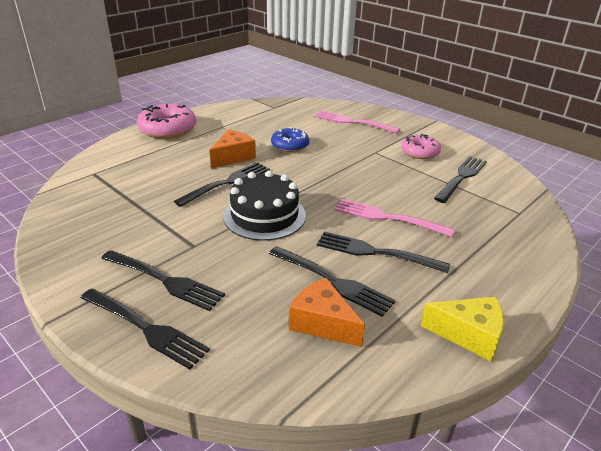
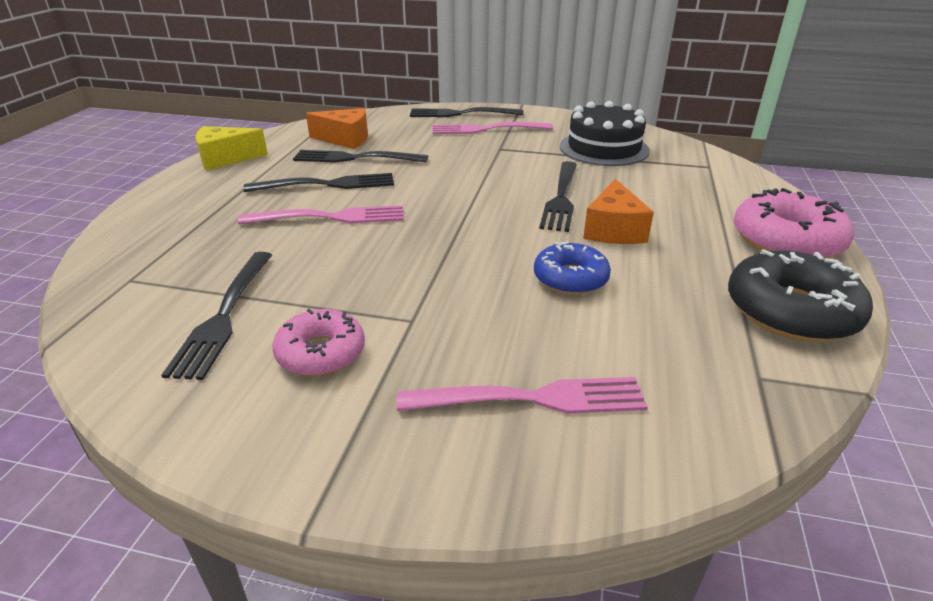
camera: 150 degrees right, 0 degrees up
black fork [101,250,225,311] -> pink fork [433,122,553,134]
black cake [223,171,306,241] -> black cake moved to [560,101,650,166]
none -> black donut [728,249,873,342]

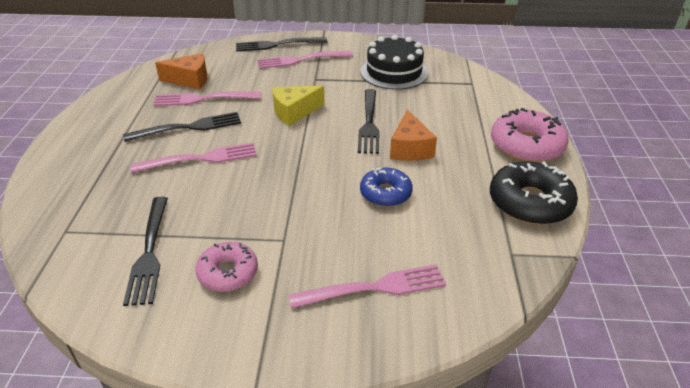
camera: 10 degrees left, 5 degrees up
yellow cheese [195,126,268,171] -> yellow cheese moved to [272,85,325,126]
black fork [293,150,428,163] -> pink fork [153,92,262,106]

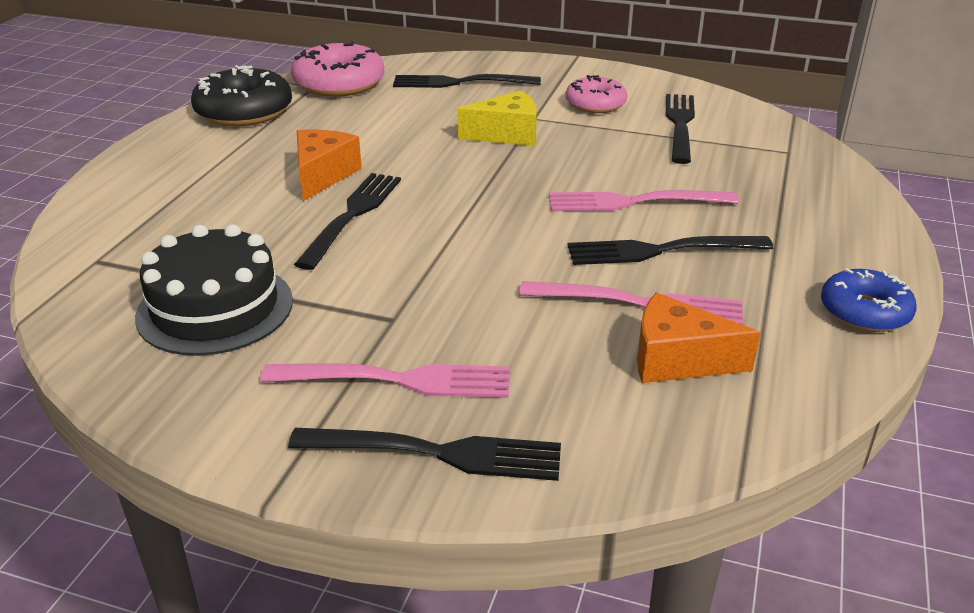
camera: 165 degrees left, 5 degrees down
yellow cheese [272,85,325,126] -> yellow cheese moved to [457,91,537,146]
pink fork [288,264,446,308] -> black fork [393,74,541,88]
blue donut [360,167,413,207] -> blue donut moved to [821,268,917,332]
pink donut [491,108,569,162] -> pink donut moved to [291,41,384,97]

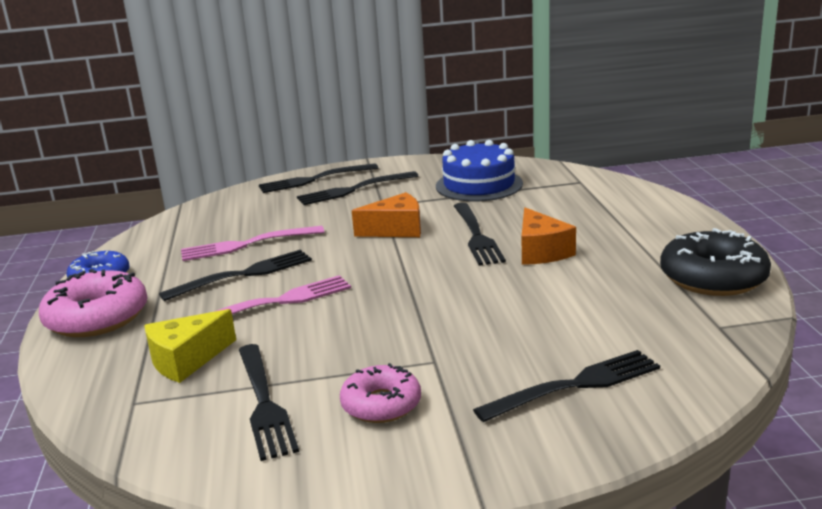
camera: 155 degrees right, 10 degrees down
black cake [135,224,293,356] -> blue cake [436,140,523,202]
pink fork [260,363,510,398] -> black fork [297,171,418,205]
pink donut [291,41,384,97] -> pink donut moved to [39,269,148,337]
yellow cheese [457,91,537,146] -> yellow cheese moved to [144,309,236,383]
orange cheese [637,293,761,383] -> orange cheese moved to [352,192,421,237]

